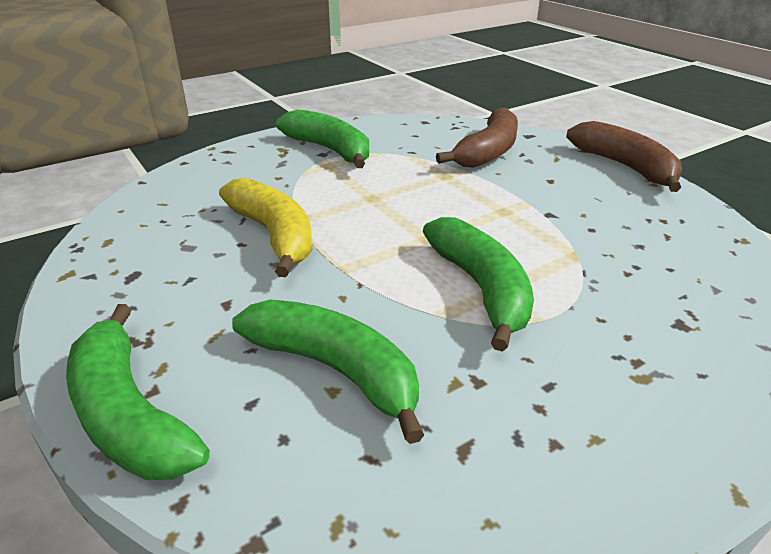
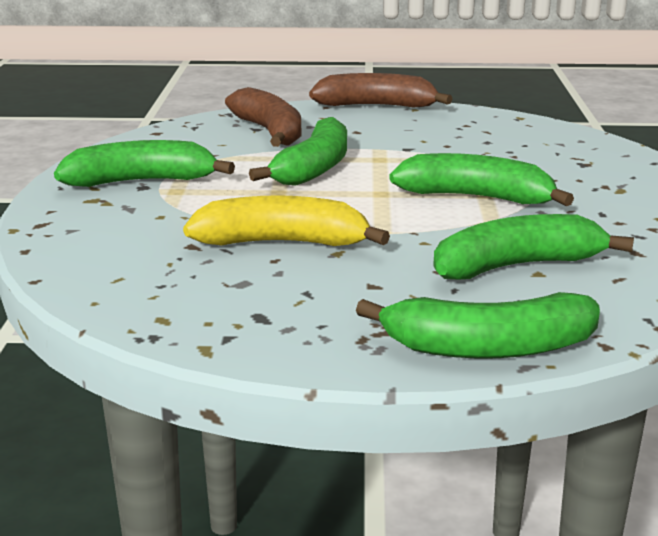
camera: 55 degrees left, 10 degrees down
none -> green banana [249,117,347,186]

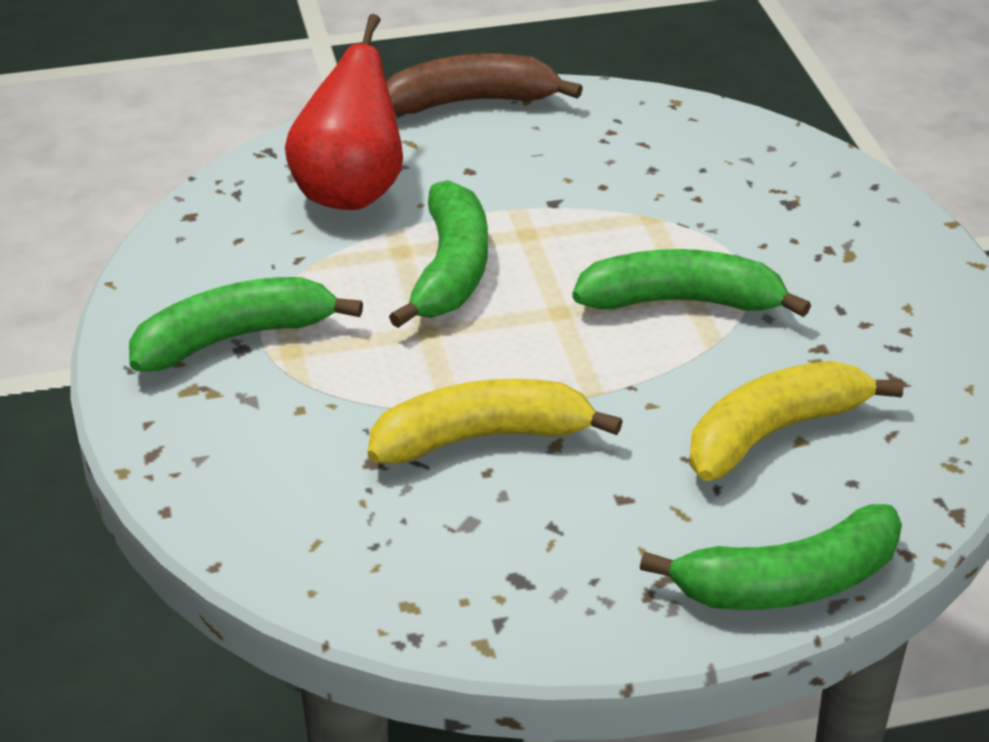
camera: 15 degrees left, 15 degrees up
brown banana [225,87,301,147] -> red pear [285,14,403,210]
green banana [433,214,634,279] -> yellow banana [689,361,904,481]

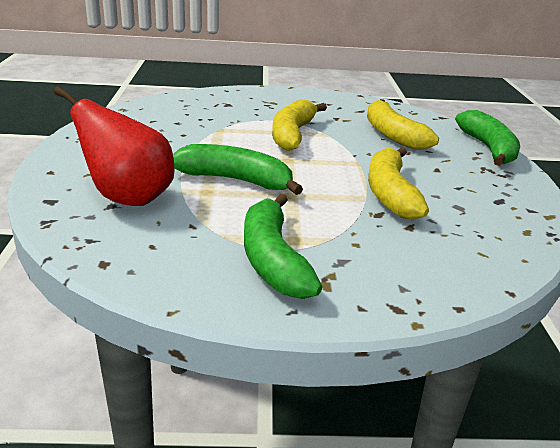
camera: 80 degrees left, 10 degrees down
brown banana [386,54,583,114] -> none
green banana [572,249,811,317] -> yellow banana [272,99,327,151]

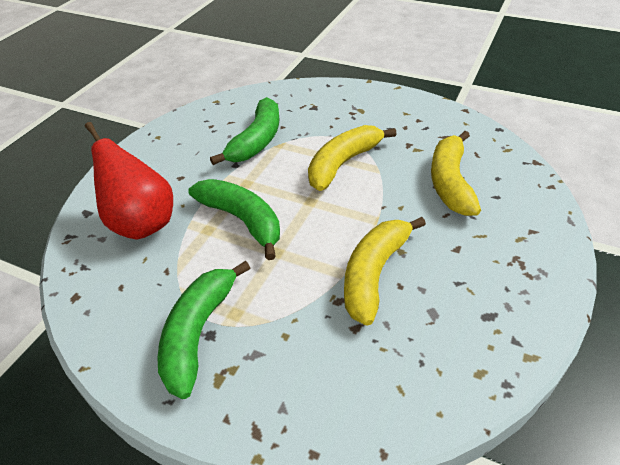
camera: 30 degrees right, 15 degrees up
green banana [455,110,520,166] -> green banana moved to [210,97,279,165]

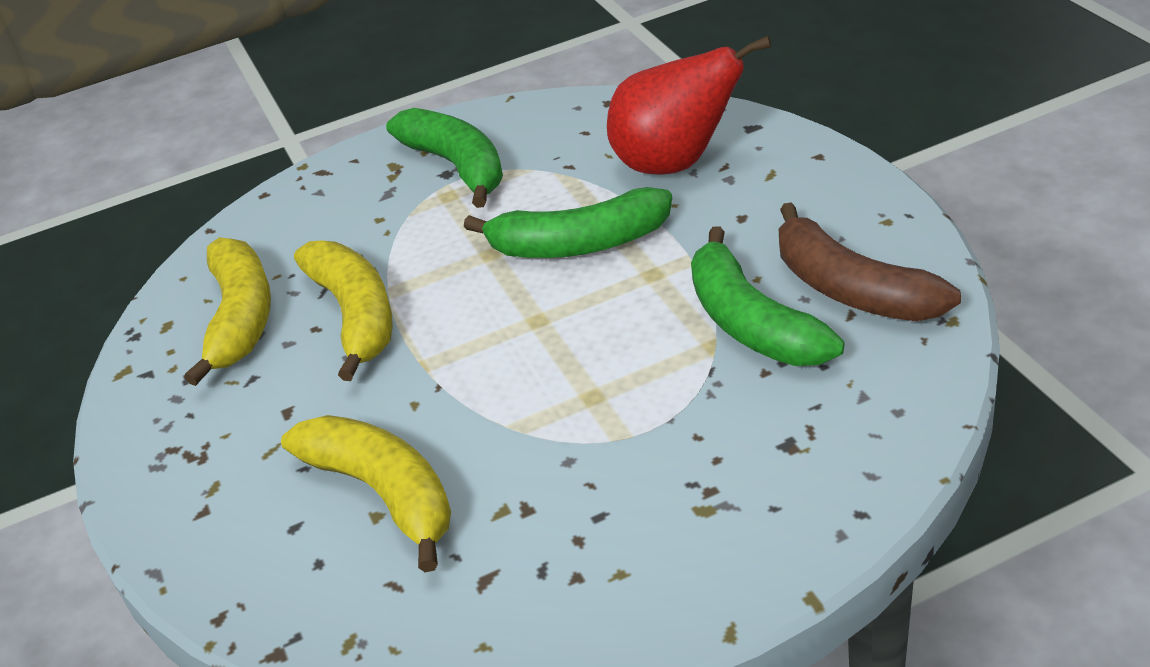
camera: 135 degrees right, 5 degrees down
yellow banana [308,125,397,191] -> yellow banana moved to [184,237,271,386]
none -> brown banana [779,202,961,321]

